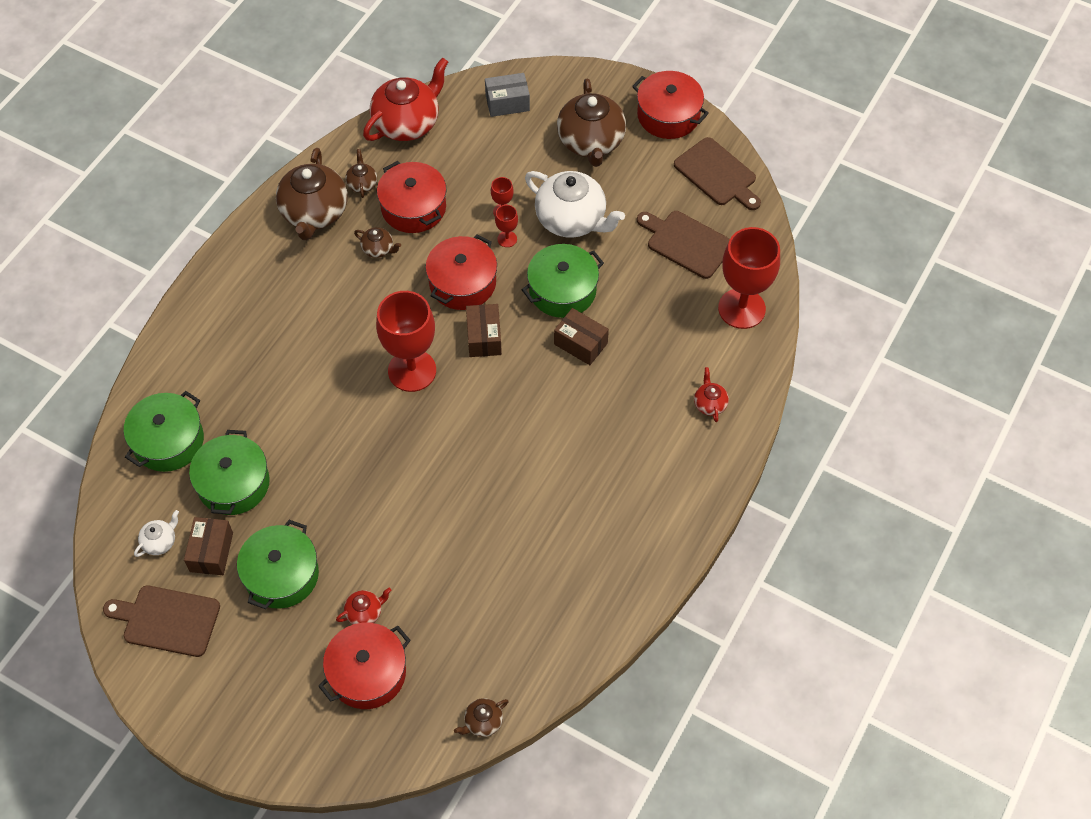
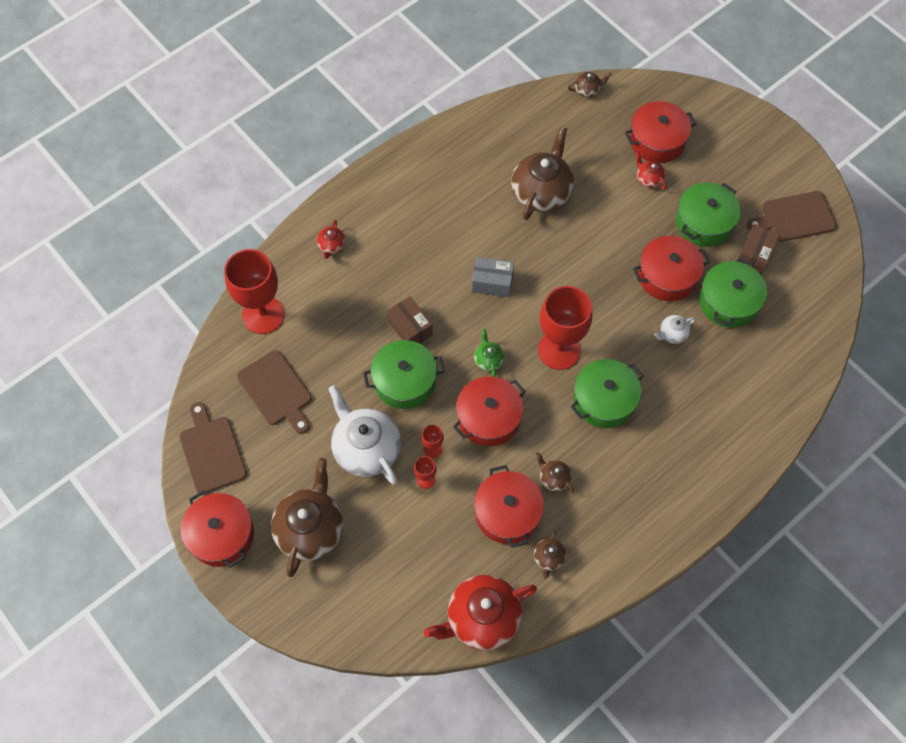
camera: 160 degrees left, 5 degrees up
brown cutting board [103,585,220,657] -> brown cutting board turned 135 degrees clockwise [747,191,837,242]
green pot [124,391,204,472] -> green pot moved to [570,359,644,428]
white teapot [134,510,179,557] -> white teapot moved to [654,315,695,344]
brown teapot [276,148,347,240] -> brown teapot moved to [511,126,574,220]
red teapot [336,588,391,624] -> red teapot turned 60 degrees clockwise [635,152,666,189]
brown box [466,304,502,357] -> green teapot [474,329,504,377]
grey box [485,73,530,117] -> grey box moved to [472,257,514,297]
none -> red pot [633,236,710,301]

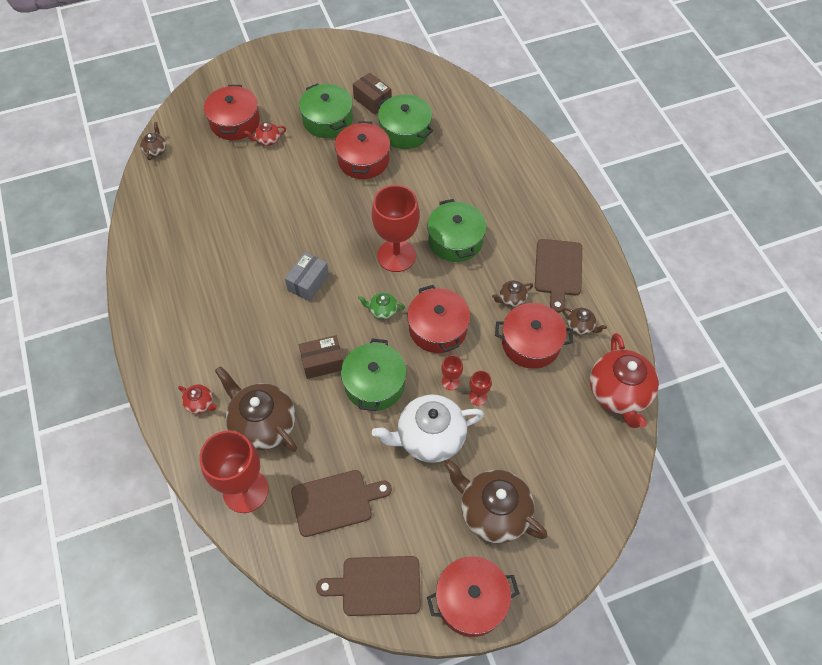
camera: 70 degrees left, 5 degrees down
brown teapot [511,126,574,220] -> brown teapot moved to [215,366,297,452]
white teapot [654,315,695,344] -> none
brown cutting board [747,191,837,242] -> brown cutting board moved to [535,239,582,313]

